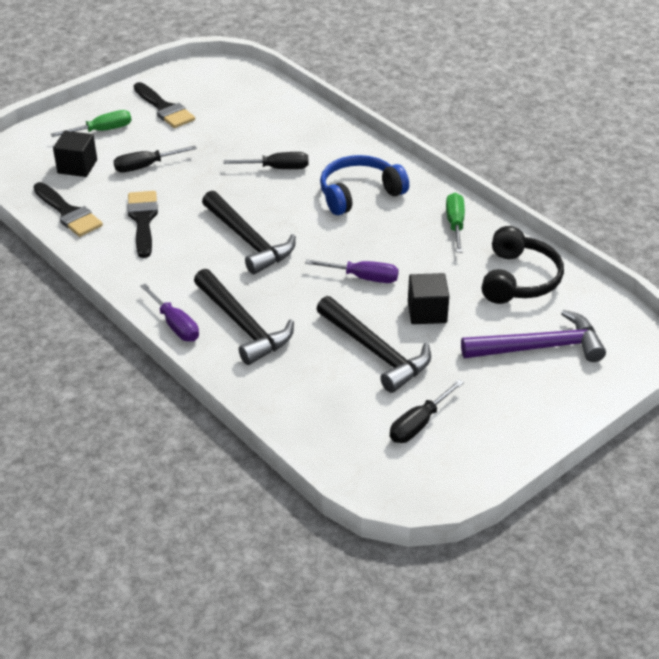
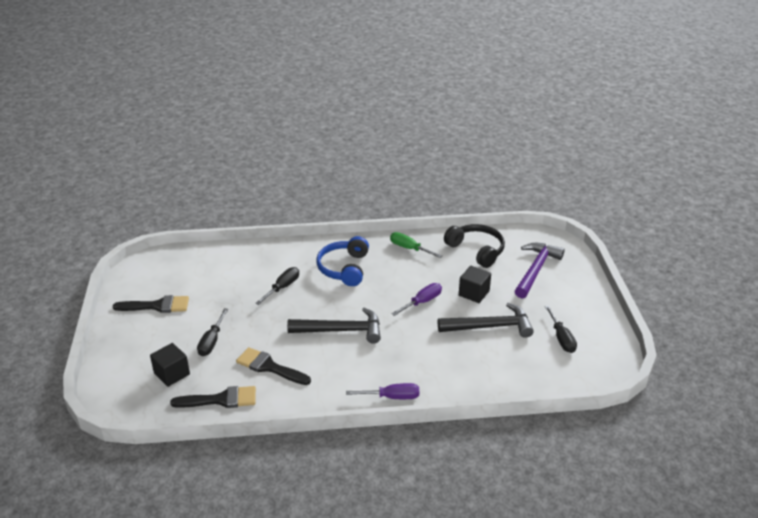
camera: 55 degrees left, 5 degrees down
green screwdriver [51,110,132,137] -> none
black hammer [194,269,294,365] -> none

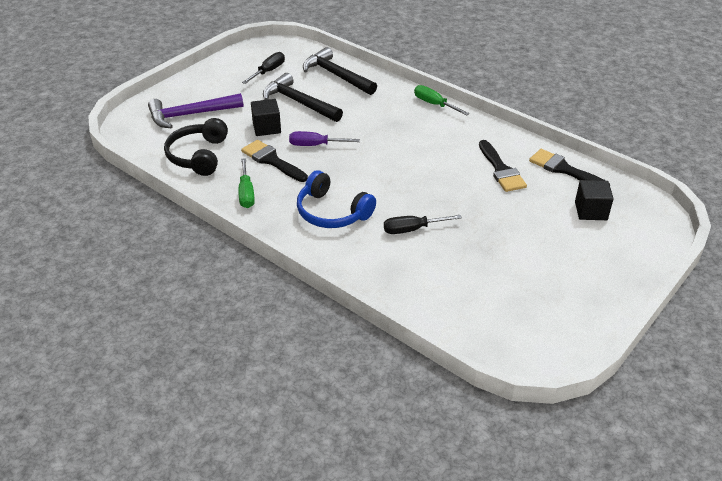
camera: 135 degrees left, 5 degrees up
black brush [113,295,189,313] -> black brush moved to [241,140,308,182]
black screwdriver [197,308,228,356] -> none
black hammer [287,308,381,344] -> black hammer moved to [303,47,377,95]
blue headphones [316,236,369,286] -> blue headphones turned 75 degrees clockwise [297,170,376,228]
purple screwdriver [346,383,419,399] -> green screwdriver [414,85,469,115]

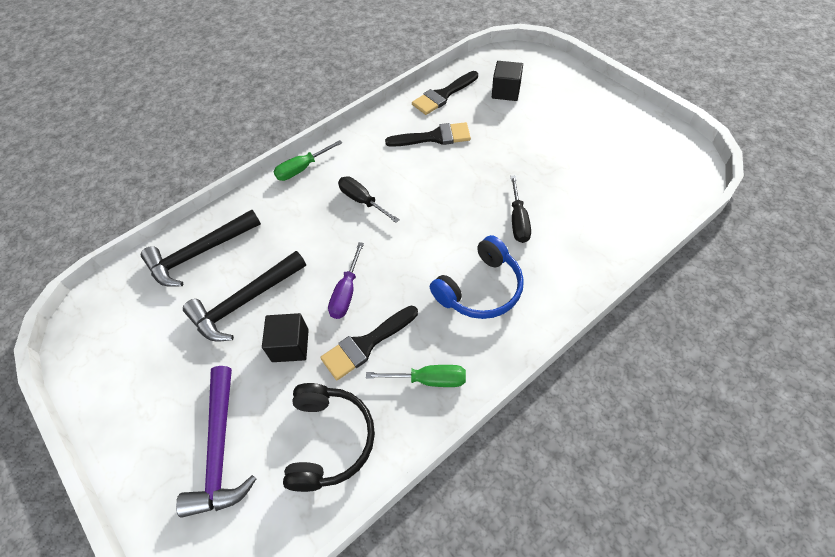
camera: 75 degrees left, 15 degrees up
black headphones [164,118,228,176] -> black headphones turned 105 degrees counterclockwise [283,383,375,492]
black screwdriver [242,52,285,84] -> black screwdriver moved to [338,176,400,223]

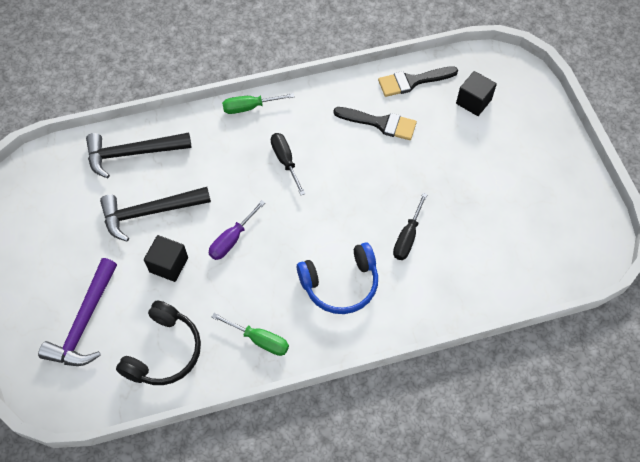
camera: 20 degrees right, 5 degrees up
black brush [320,306,418,380] -> none

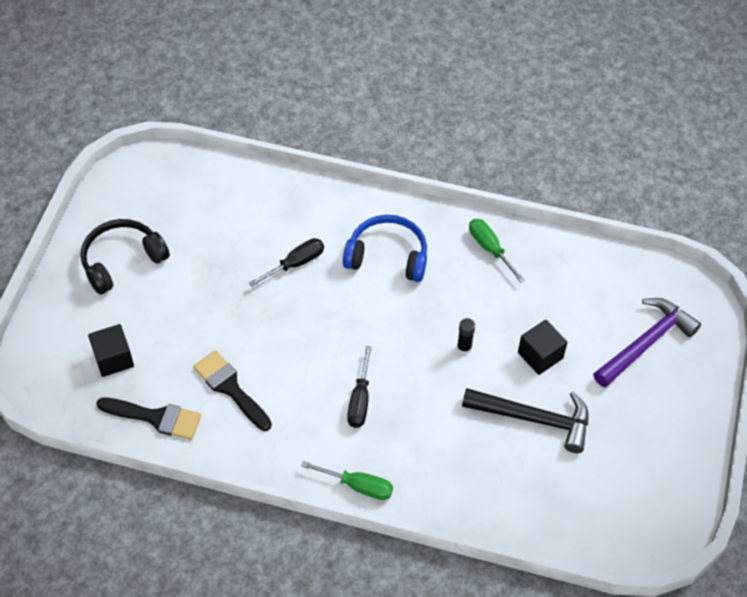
camera: 150 degrees left, 5 degrees down
black hammer [86,133,192,178] -> none
black headphones [116,301,201,385] -> black headphones moved to [81,219,170,295]
purple screwdriver [209,200,265,260] -> black glue stick [457,318,475,354]

